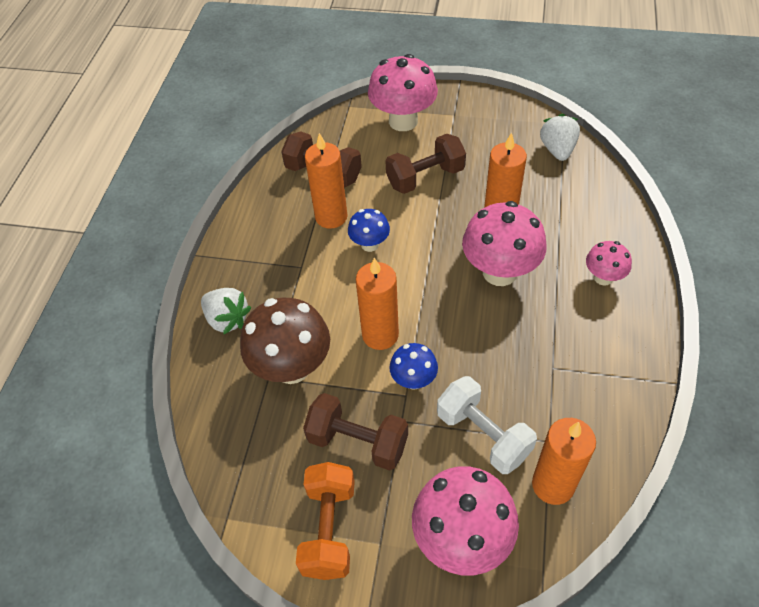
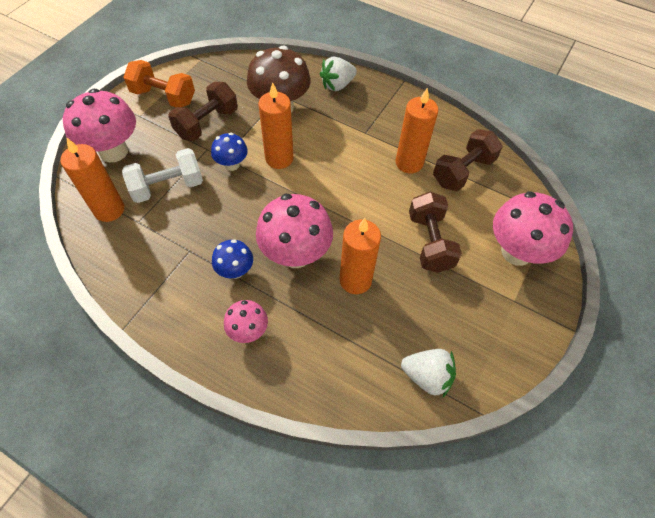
camera: 105 degrees right, 5 degrees up
blue mushroom [348,209,390,252] -> blue mushroom moved to [212,239,253,279]

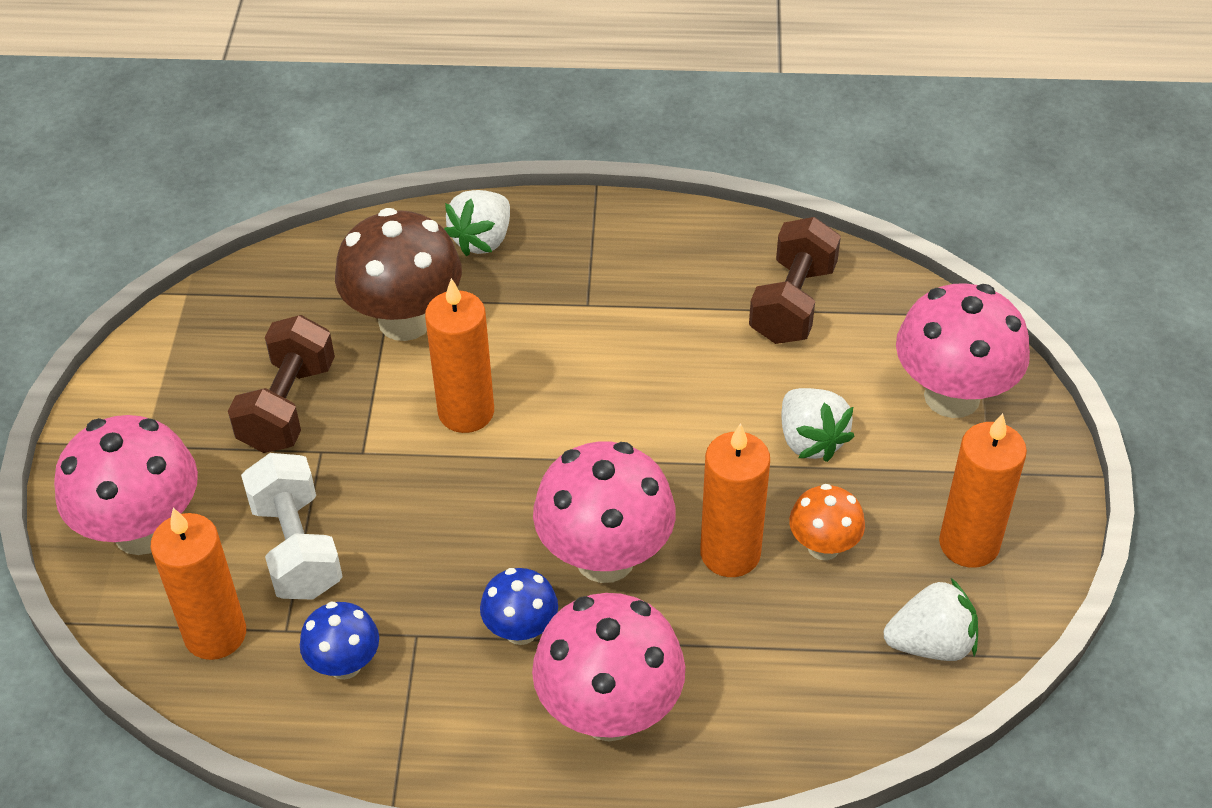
camera: 25 degrees left, 10 degrees down
white dumbbell [122,148,203,203] -> white dumbbell turned 60 degrees counterclockwise [241,453,343,600]
orange dumbbell [123,60,195,107] -> none
blue mushroom [211,133,248,171] -> blue mushroom moved to [300,602,379,680]
pink mushroom [224,300,268,343] -> pink mushroom [532,593,685,741], size x1.85
orange candle [395,88,438,173] -> orange candle moved to [939,413,1027,568]
brown dumbbell [409,192,462,273] -> white strawberry [781,388,855,462]
none -> orange mushroom [789,484,865,560]

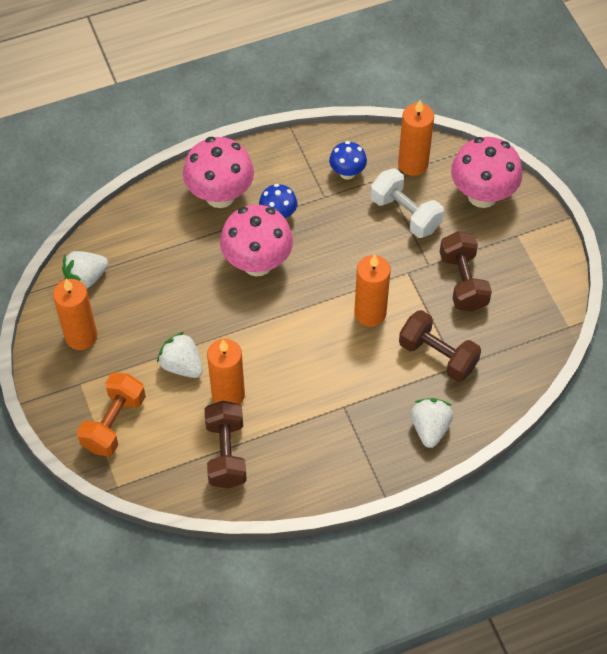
camera: 155 degrees right, 10 degrees up
brown mushroom [335,208,462,341] -> brown dumbbell [399,310,481,382]
orange candle [700,423,770,577] -> orange candle moved to [207,339,245,404]
orange mushroom [789,484,865,560] -> none
pink mushroom [896,283,1030,418] -> orange dumbbell [77,372,146,456]

